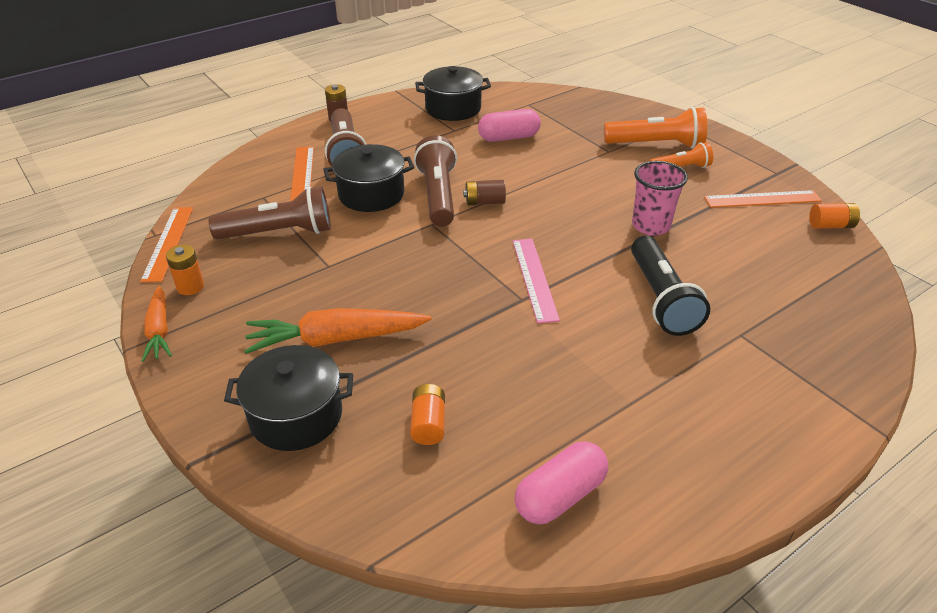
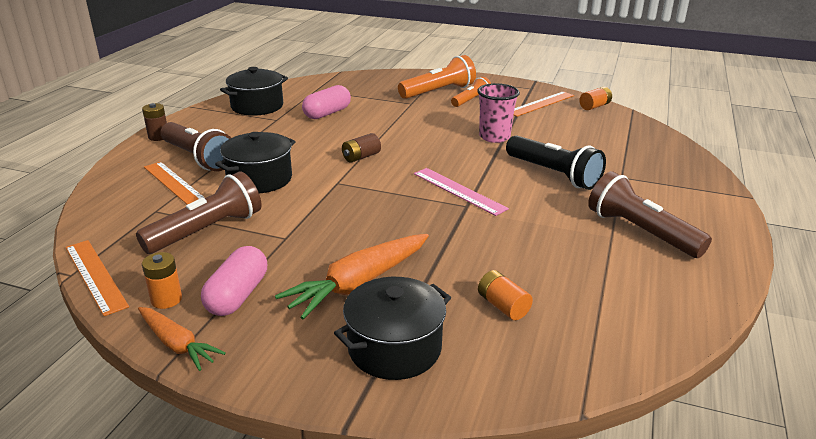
camera: 35 degrees left, 10 degrees down
brown flashlight [414,135,457,227] -> brown flashlight moved to [588,171,712,258]
pink capsule [515,442,608,524] -> pink capsule moved to [201,246,267,316]

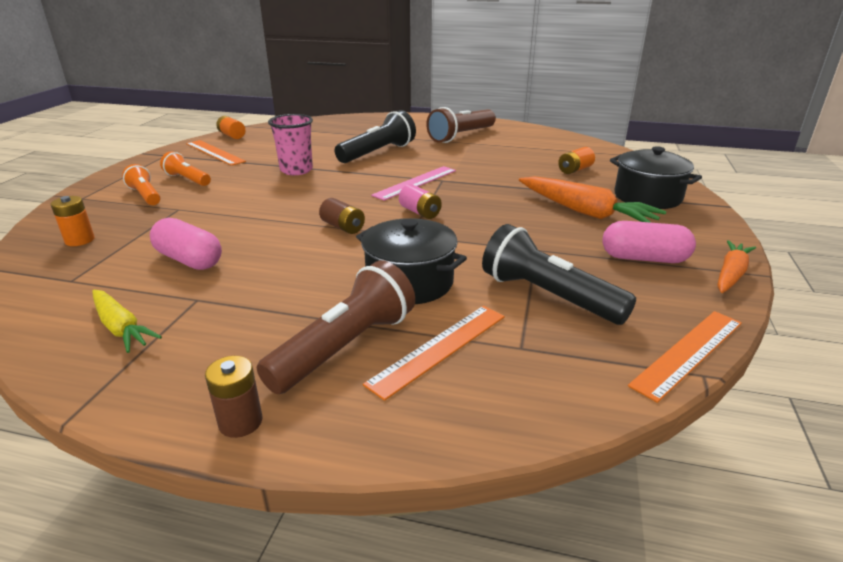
camera: 95 degrees left, 0 degrees up
brown flashlight [136,171,261,254] -> black flashlight [482,224,636,325]
orange battery [142,252,182,309] -> orange battery moved to [50,196,95,246]
black pot [220,67,288,116] -> yellow carrot [92,290,162,353]
orange flashlight [398,55,476,99] -> orange flashlight [122,164,161,205], size x0.60
none -> pink battery [399,184,442,219]

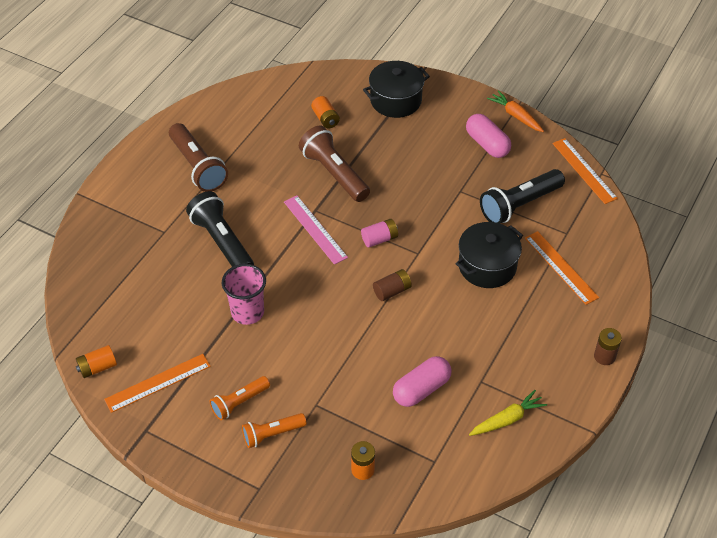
camera: 75 degrees left, 20 degrees up
brown flashlight [257,260,415,394] -> brown flashlight moved to [299,126,370,202]
orange carrot [519,176,666,223] -> none
pink capsule [602,221,696,263] -> pink capsule turned 60 degrees counterclockwise [466,114,511,158]

